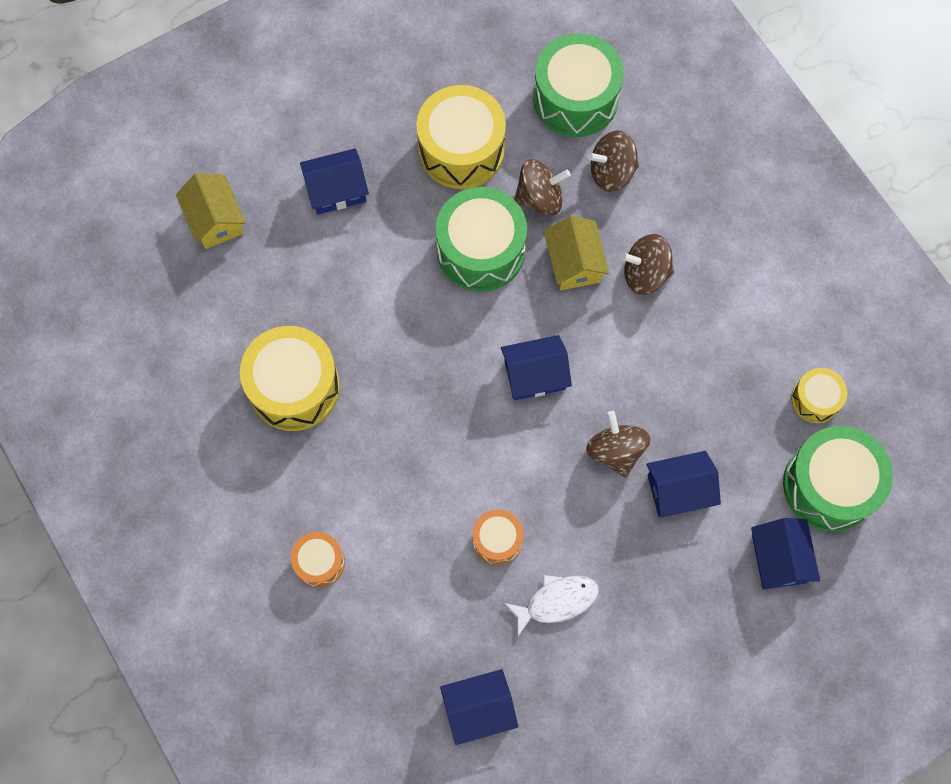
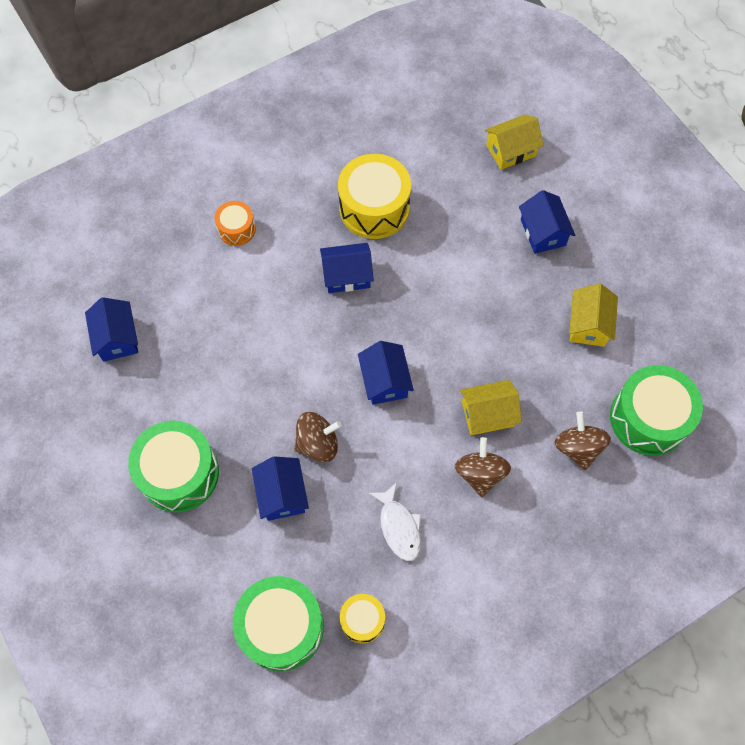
camera: 90 degrees right, 5 degrees down
yellow drum [416,85,506,189] -> yellow house [569,283,618,347]
green drum [435,187,527,292] -> green drum moved to [128,421,219,512]
orange drum [472,509,523,565] -> none
white fish [504,575,599,636] -> white fish moved to [369,482,421,561]
brown spinning top [514,159,571,216] -> none
blue house [751,518,820,590] -> blue house moved to [320,243,374,293]

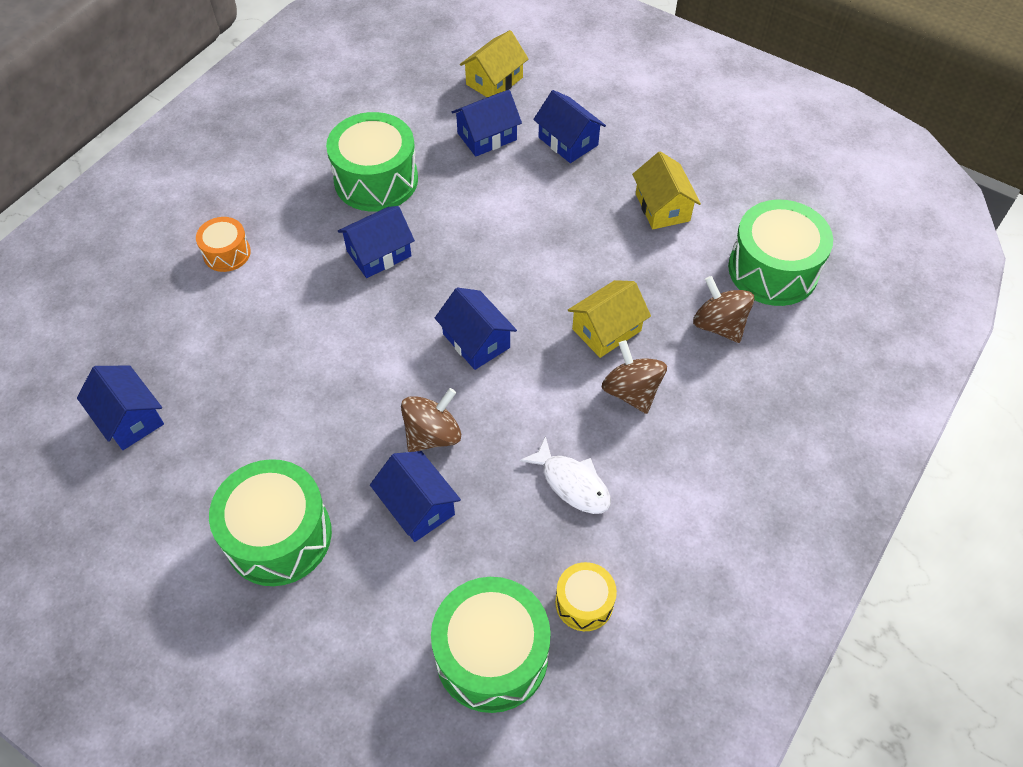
camera: 25 degrees left, 10 degrees down
yellow drum [338,154,411,239] -> green drum [326,112,418,212]
none -> blue house [452,90,522,157]

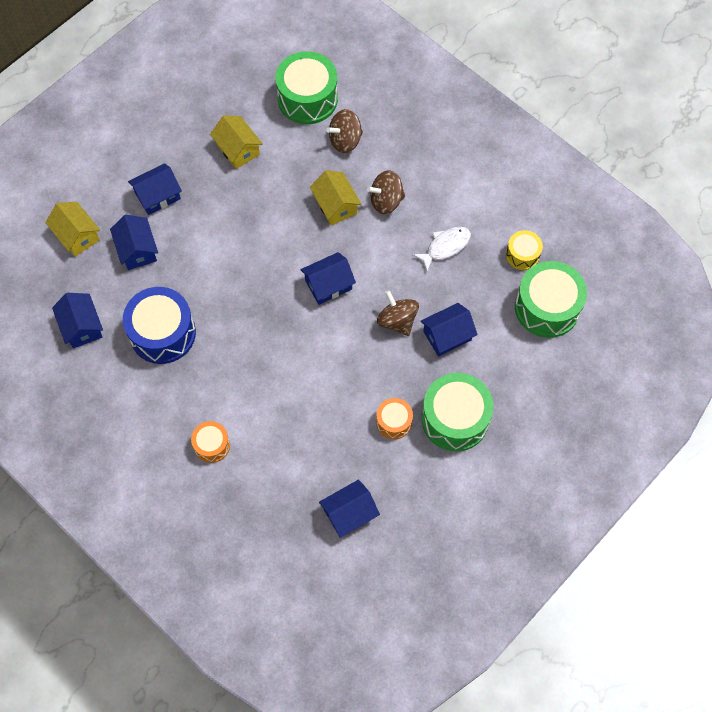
camera: 80 degrees left, 10 degrees up
green drum [326,112,418,212] -> blue drum [123,287,196,364]
blue house [338,206,415,278] -> blue house moved to [52,293,103,349]
yellow house [632,151,701,229] -> yellow house turned 60 degrees clockwise [210,115,263,169]
none -> orange drum [376,398,413,439]

